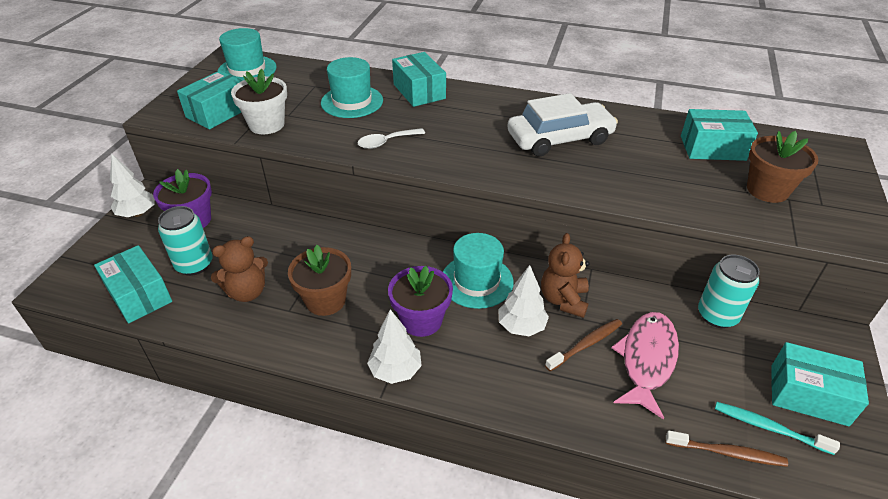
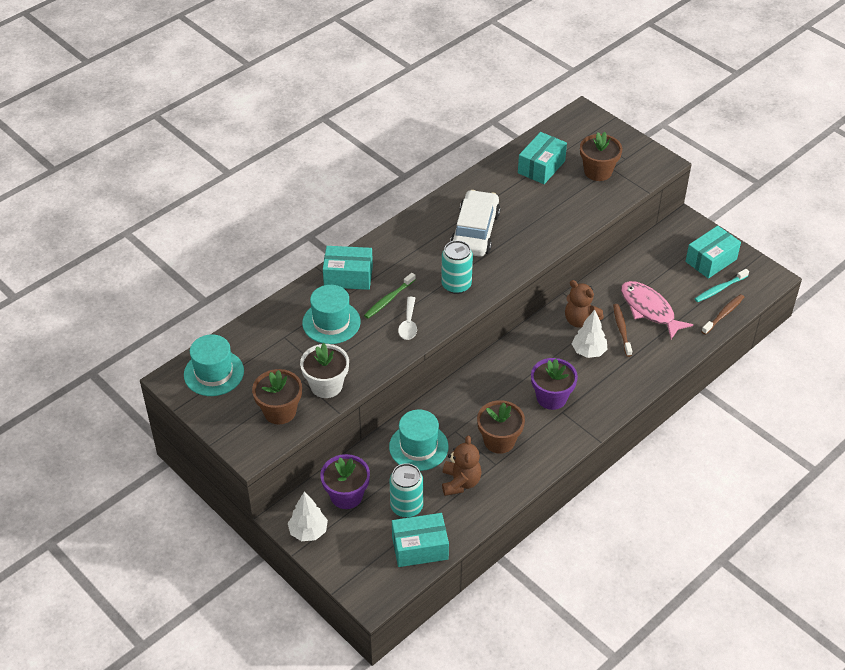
camera: 60 degrees left, 5 degrees up
turquoise box [177,71,243,129] -> brown flower pot [252,369,302,424]
white tree [367,309,422,384] -> none
turquoise hat [443,233,514,309] -> turquoise hat moved to [389,410,448,471]
turquoise can [698,255,760,328] -> turquoise can moved to [441,240,473,294]
none -> green toothbrush [364,273,416,319]

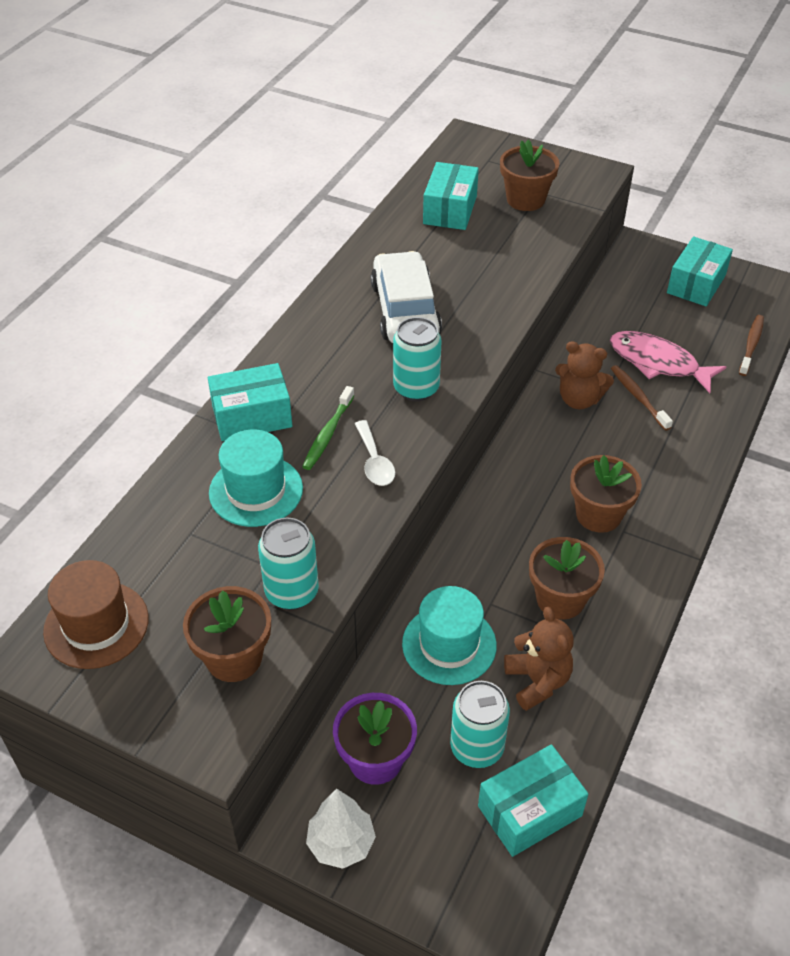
camera: 20 degrees left, 0 degrees up
turquoise hat [184,334,244,396] -> brown hat [43,560,149,669]
white flower pot [300,343,349,398] -> turquoise can [258,518,319,610]
purple flower pot [531,358,578,410] -> brown flower pot [570,455,642,533]
white tree [572,310,607,358] -> none
turquoise toothbrush [695,269,749,302] -> none

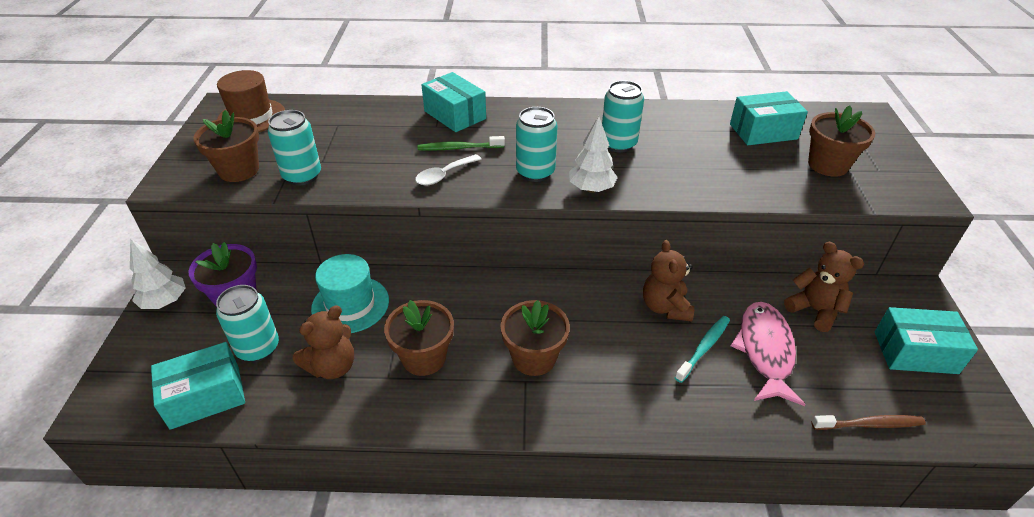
camera: 65 degrees right, 5 degrees down
turquoise hat [209,430,303,527] -> none
white car [371,251,442,343] -> turquoise can [602,81,644,153]
turquoise box [478,744,588,857] -> turquoise box turned 60 degrees counterclockwise [151,342,245,430]
brown toothbrush [611,365,673,431] -> turquoise toothbrush [675,316,730,383]
none -> white tree [569,116,618,193]
none -> brown teddy bear [784,242,864,332]

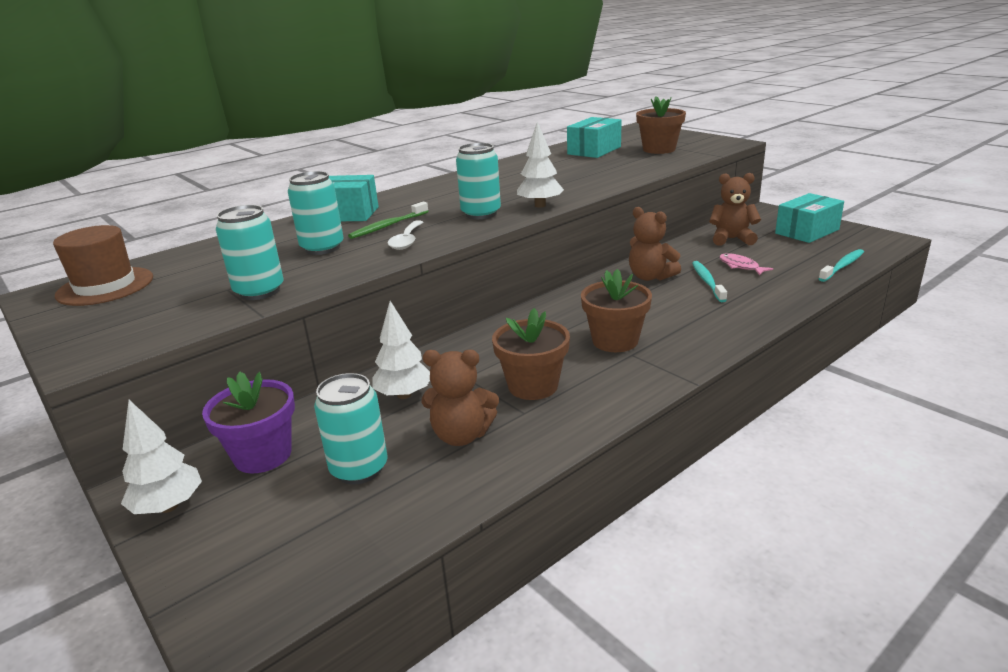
camera: 40 degrees left, 15 degrees down
turquoise box [151,342,245,430] -> none
brown flower pot [193,110,259,182] -> none
brown teddy bear [293,305,354,379] -> brown teddy bear turned 90 degrees clockwise [421,350,499,446]
turquoise hat [311,254,389,333] -> white tree [372,301,430,399]
turquoise can [602,81,644,153] -> turquoise can moved to [288,171,344,255]
pink fish [731,302,805,406] -> pink fish [719,253,773,275], size x0.52
brown toothbrush [811,415,926,430] -> turquoise toothbrush [818,249,864,282]

